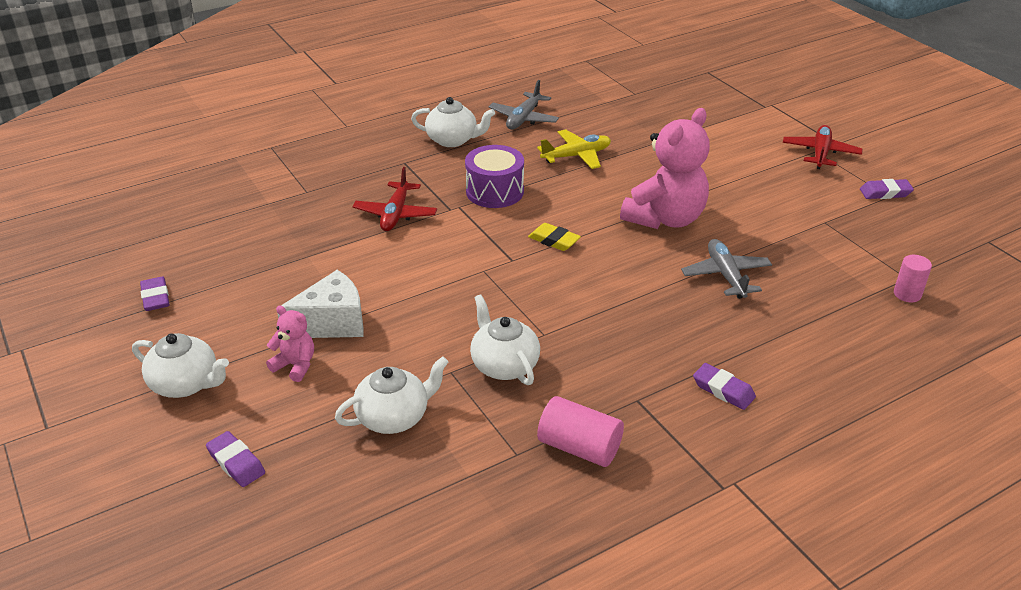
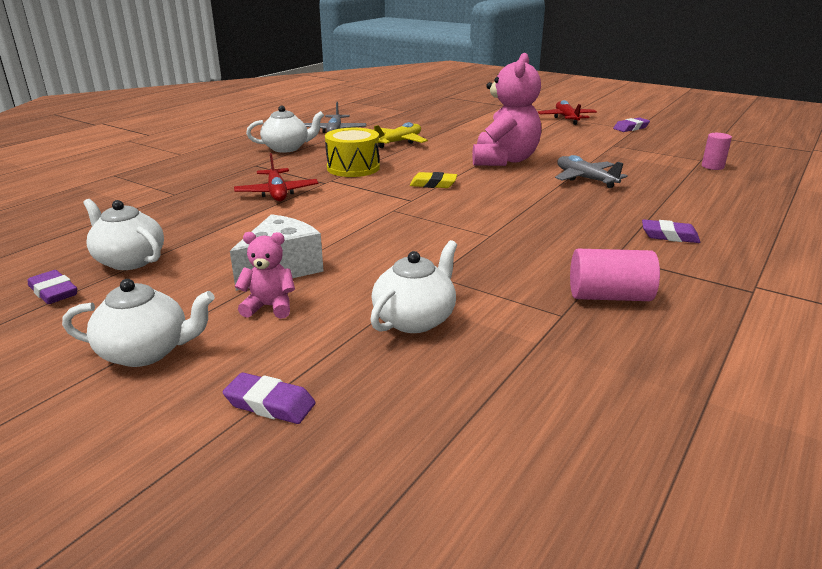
camera: 25 degrees left, 10 degrees down
purple drum [465,145,524,208] -> yellow drum [325,128,380,177]
white teapot [470,294,540,385] -> white teapot moved to [83,199,164,270]

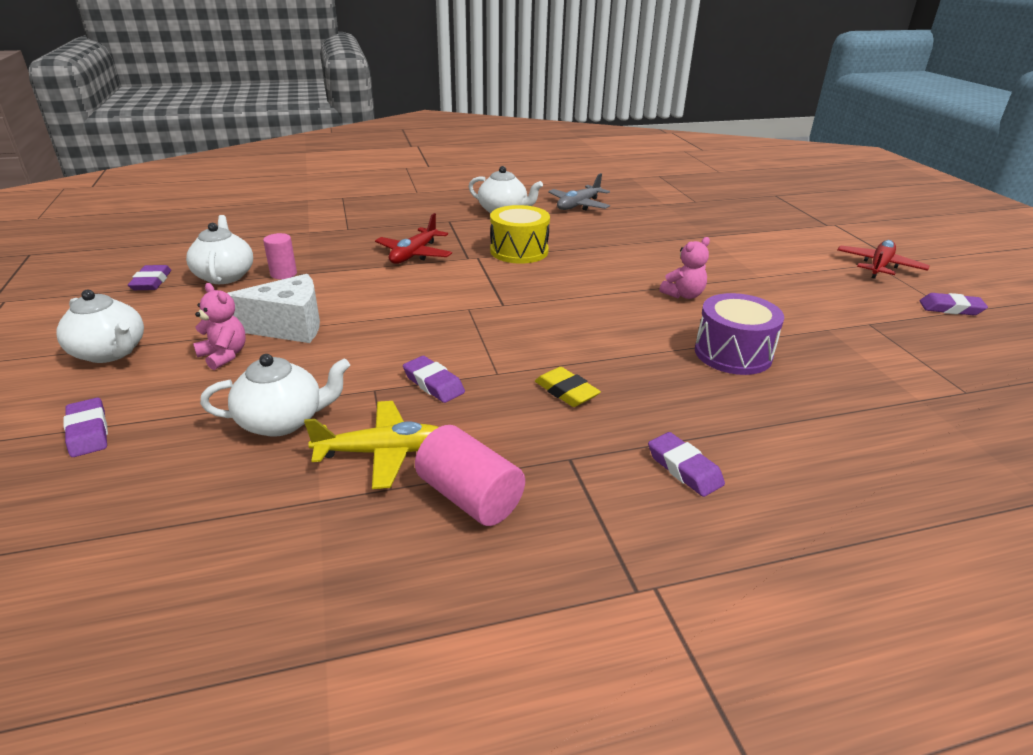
camera: 40 degrees right, 5 degrees up
yellow plane [373,122,428,148] -> yellow plane moved to [304,401,438,489]
yellow eraser [410,172,457,188] -> yellow eraser moved to [535,367,601,407]
pink teddy bear [472,52,541,166] -> pink teddy bear [660,237,710,299], size x0.48
grey plane [555,155,628,188] -> purple drum [695,293,784,375]
pink cylinder [702,133,732,170] -> pink cylinder moved to [263,233,297,279]
none -> purple eraser [403,356,465,403]

